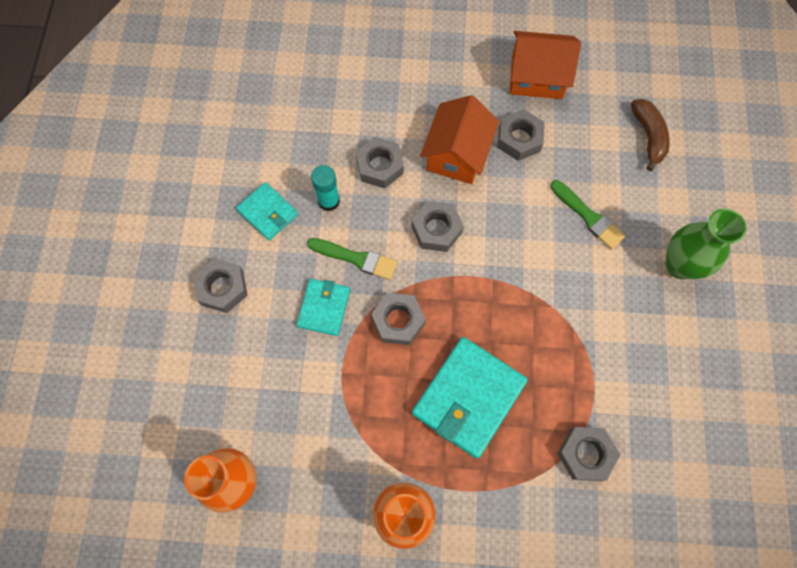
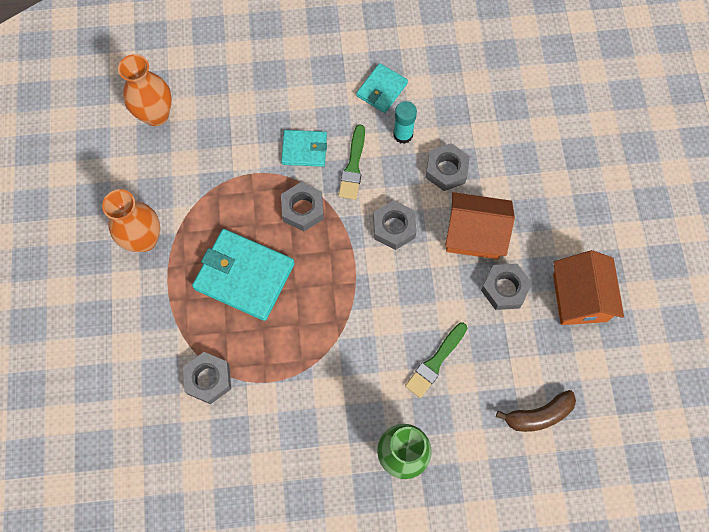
camera: 80 degrees right, 0 degrees up
grey nut [193,258,248,313] -> none

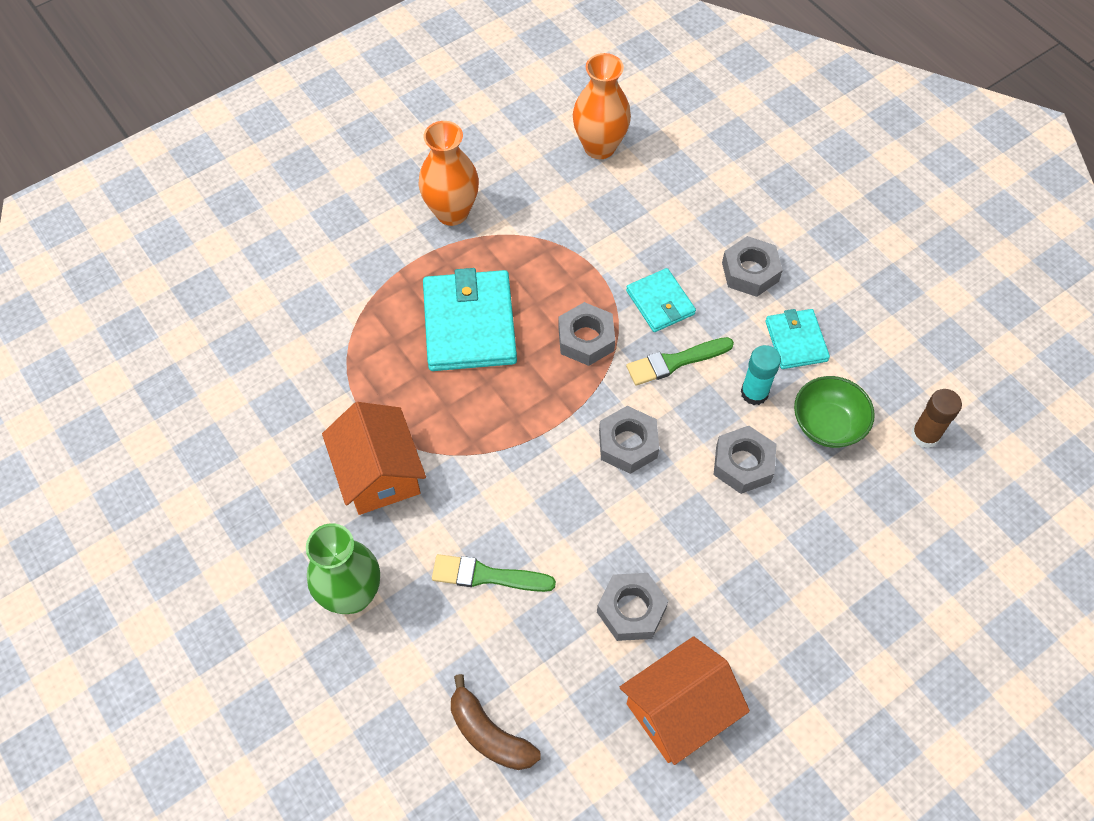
camera: 60 degrees right, 10 degrees down
grey nut [183,352,231,404] -> grey nut moved to [722,236,783,297]
turquoise wallet [356,63,408,113] -> turquoise wallet turned 75 degrees clockwise [765,309,830,369]
orange house [445,192,515,259] -> orange house moved to [322,402,426,515]
none -> green bowl [794,376,875,448]
none -> brown glue stick [911,389,962,448]

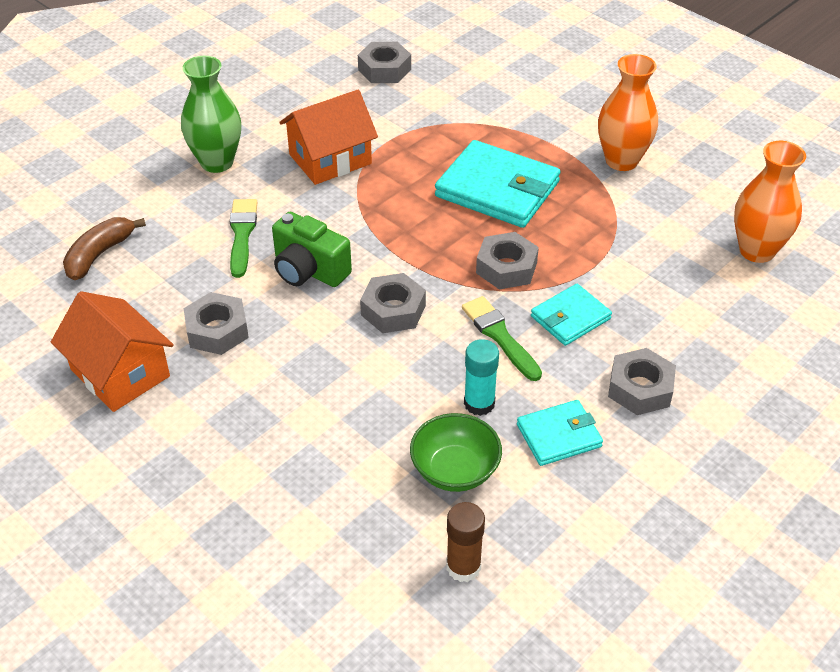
camera: 80 degrees right, 15 degrees down
turquoise wallet [423,268,517,371] -> turquoise wallet turned 45 degrees clockwise [435,140,561,228]
grey nut [714,426,776,494] -> grey nut moved to [358,42,411,83]
none -> green camera [272,212,352,287]

